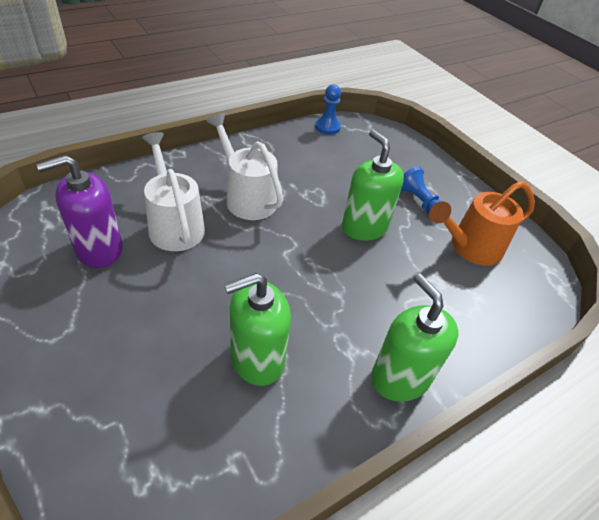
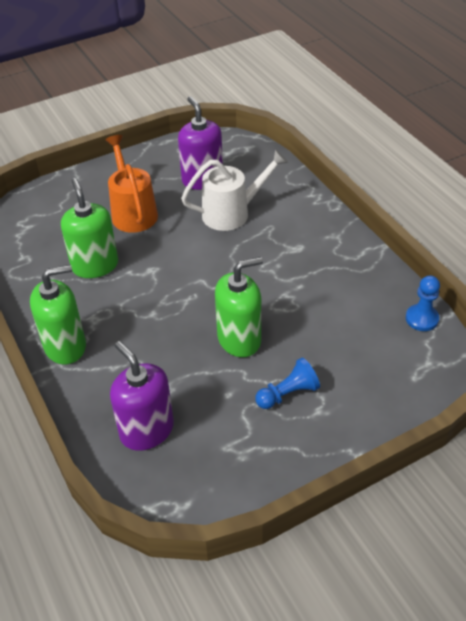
camera: 100 degrees right, 0 degrees up
white watering can [207,113,283,220] -> none
orange watering can [429,181,535,266] -> orange watering can moved to [105,135,158,233]
none -> purple soap dispenser [110,341,174,451]

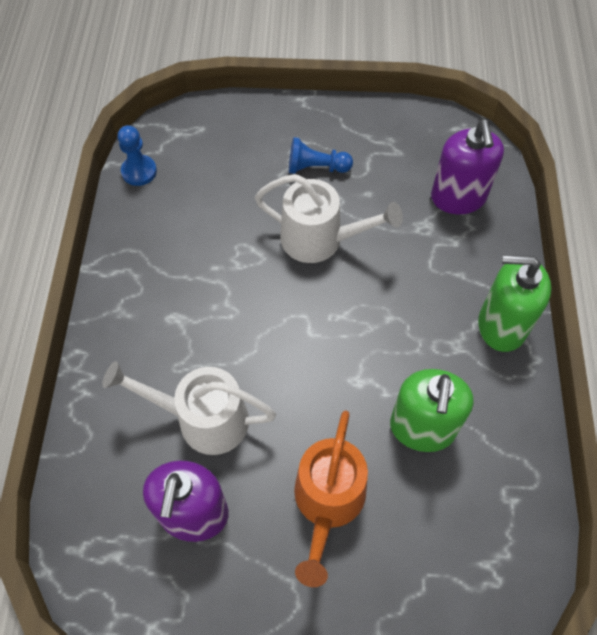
camera: 150 degrees left, 15 degrees up
green soap dispenser [215,257,263,357] -> white watering can [255,174,403,263]

